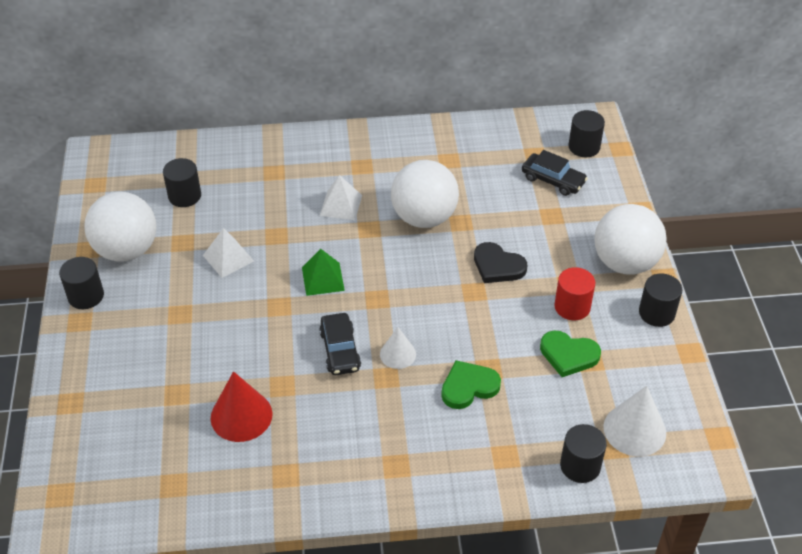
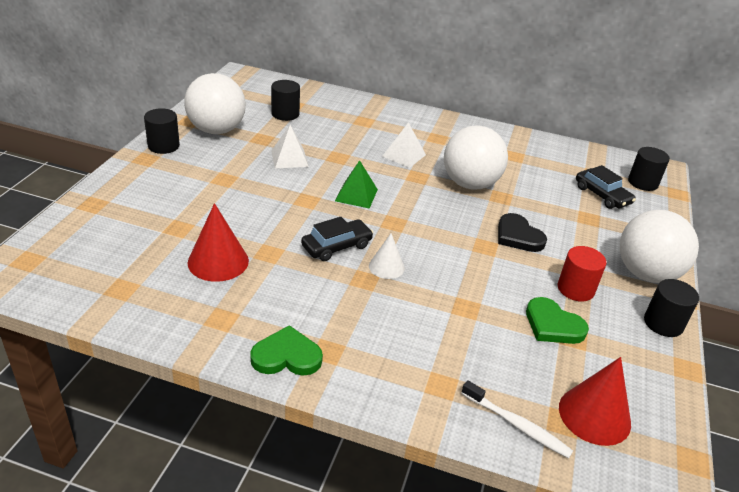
camera: 20 degrees right, 10 degrees down
black car [319,313,361,375] -> black car turned 135 degrees counterclockwise [301,217,373,261]
green heart [441,360,501,409] -> green heart moved to [250,325,323,376]
black cylinder [560,424,607,483] -> white toothbrush [461,380,573,459]
white cone [603,386,666,457] -> red cone [559,357,631,446]

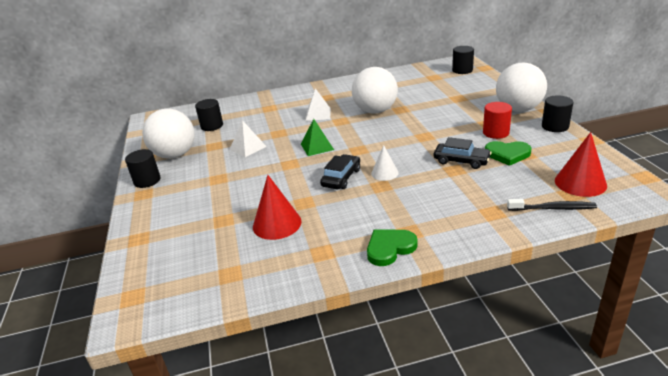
camera: 25 degrees left, 5 degrees down
white toothbrush [461,380,573,459] -> black toothbrush [507,199,597,211]
black heart [498,213,547,252] -> none
black car [576,165,636,209] -> black car moved to [434,137,492,169]

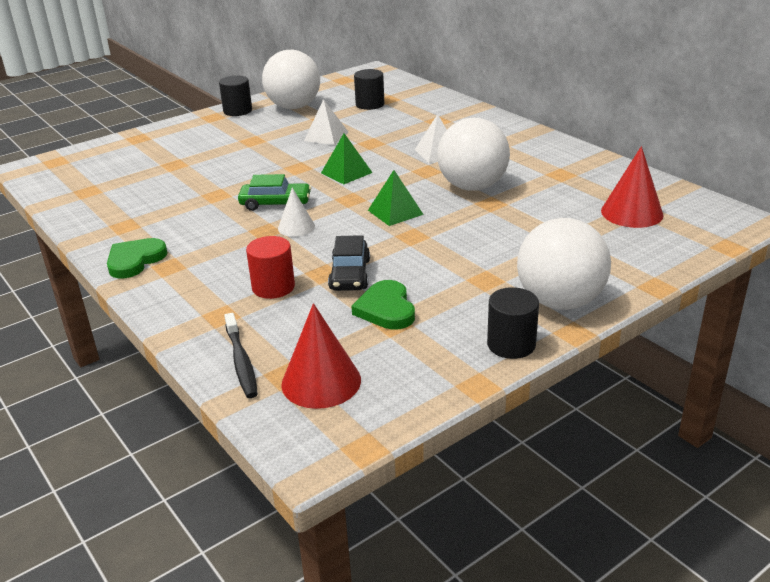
camera: 65 degrees right, 0 degrees up
red cone [253,175,302,240] -> red cone moved to [601,146,664,228]
black car [320,154,360,189] -> green car [238,174,311,211]
green heart [367,229,418,266] -> green heart turned 90 degrees counterclockwise [107,238,168,279]
black cylinder [452,46,474,74] -> none
red cylinder [483,102,512,139] -> red cylinder moved to [246,236,295,299]
none -> green pyramid [368,170,424,226]

